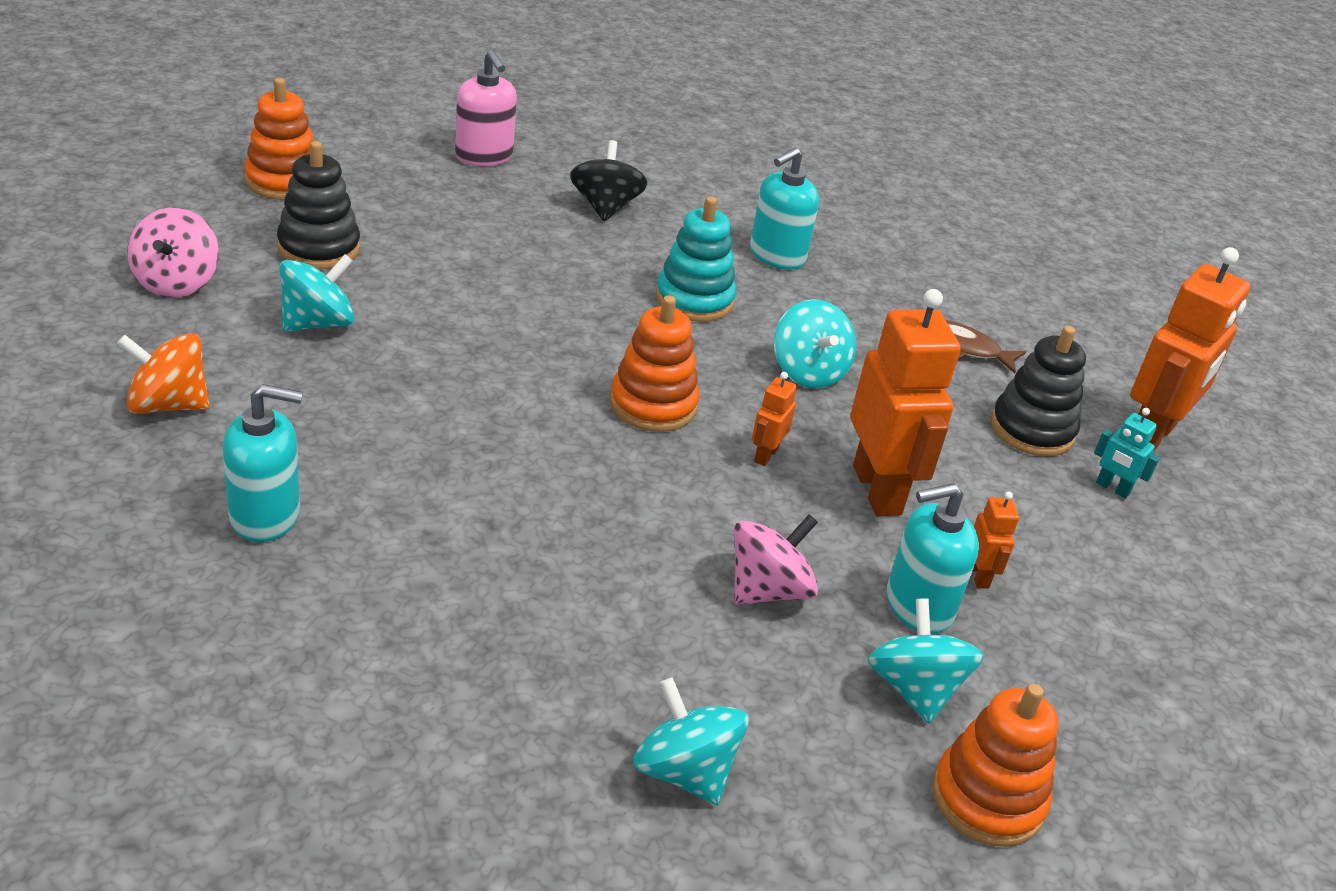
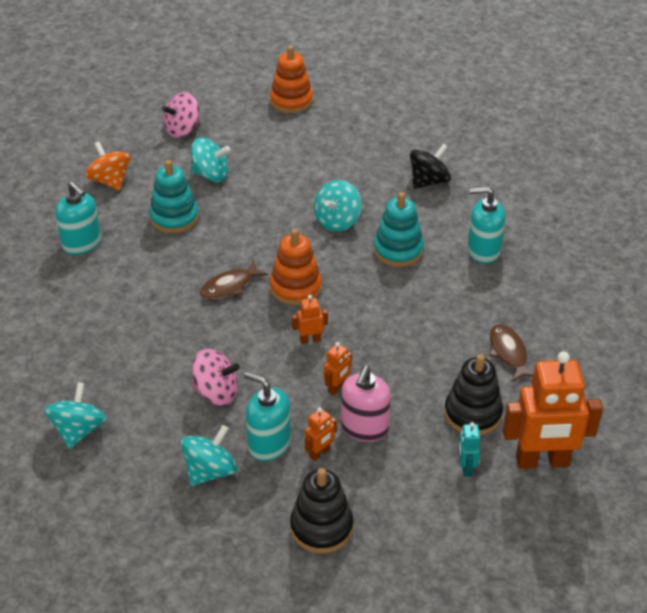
camera: 55 degrees right, 5 degrees up
black stacking toy [277,141,360,269] -> black stacking toy moved to [290,468,353,554]
pink soap dispenser [455,50,517,166] -> pink soap dispenser moved to [341,365,391,442]
turquoise spinning top [774,299,856,389] -> turquoise spinning top moved to [314,180,361,231]
orange robot [850,289,961,516] -> orange robot [324,342,352,395], size x0.44
orange stacking toy [932,684,1058,847] -> none
none -> turquoise stacking toy [149,160,199,233]
none -> brown fish [200,261,268,299]

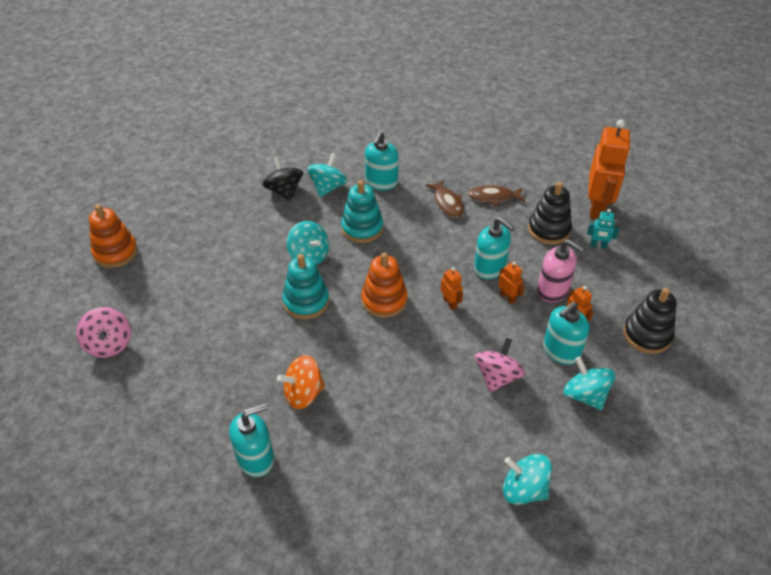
camera: 75 degrees left, 5 degrees up
orange spinning top [85,141,131,191] -> orange spinning top moved to [277,355,325,409]
turquoise stacking toy [149,160,199,233] -> turquoise stacking toy moved to [282,254,329,319]
turquoise spinning top [190,137,230,182] -> turquoise spinning top moved to [307,153,347,197]
brown fish [200,261,268,299] -> brown fish moved to [425,180,464,218]
orange robot [292,295,328,344] -> orange robot turned 150 degrees clockwise [441,267,463,310]
none -> turquoise soap dispenser [474,217,514,280]

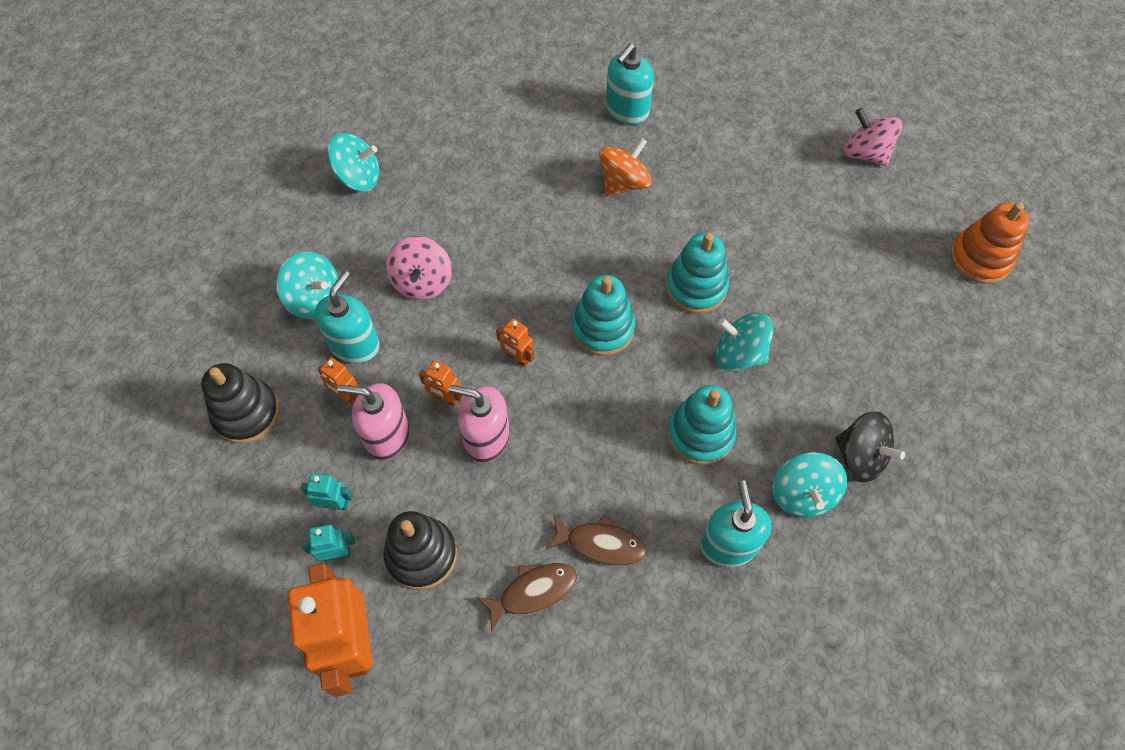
camera: 155 degrees right, 15 degrees up
orange stacking toy [361,253,407,318] -> turquoise stacking toy [571,275,635,356]
brown fish [425,180,464,218] -> brown fish turned 150 degrees clockwise [546,514,647,566]
turquoise soap dispenser [474,217,514,280] -> pink soap dispenser [449,385,510,463]
none -> turquoise robot [301,473,353,510]

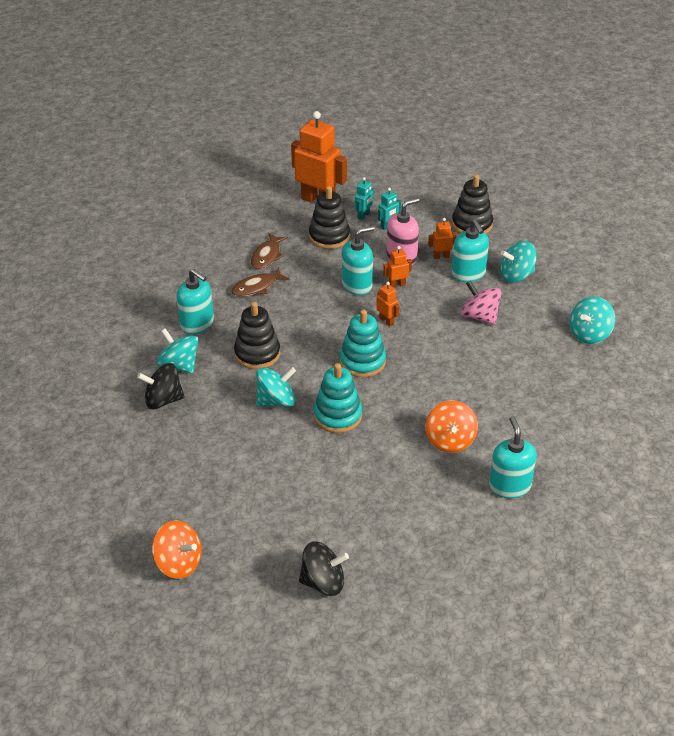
camera: 135 degrees right, 20 degrees down
pink soap dispenser [449,385,510,463] -> turquoise soap dispenser [342,226,374,295]
orange robot [496,318,534,367] -> orange robot turned 60 degrees clockwise [376,282,400,326]
turquoise stacking toy [667,385,736,465] -> black stacking toy [234,302,280,369]
pink spinning top [843,108,903,166] -> black spinning top [299,541,349,596]
orange stacking toy [950,202,1029,284] -> orange spinning top [152,521,202,579]

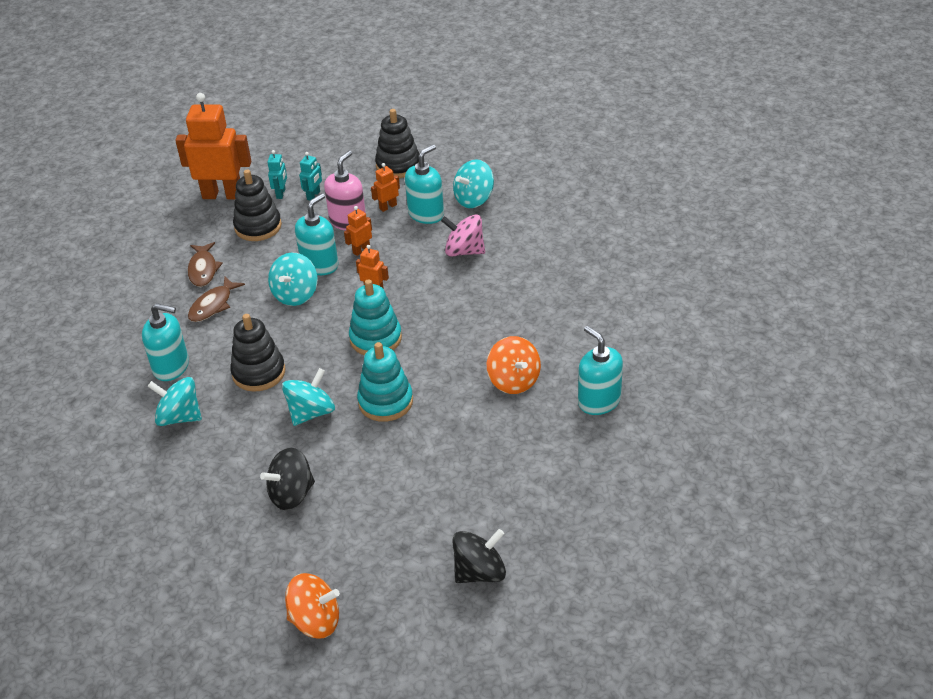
camera: 25 degrees left, 0 degrees up
black spinning top [137,363,185,410] -> black spinning top moved to [260,447,315,510]
turquoise soap dispenser [452,220,489,282] -> turquoise soap dispenser turned 90 degrees counterclockwise [405,144,444,224]
turquoise spinning top [570,297,615,344] -> turquoise spinning top moved to [268,252,318,306]

